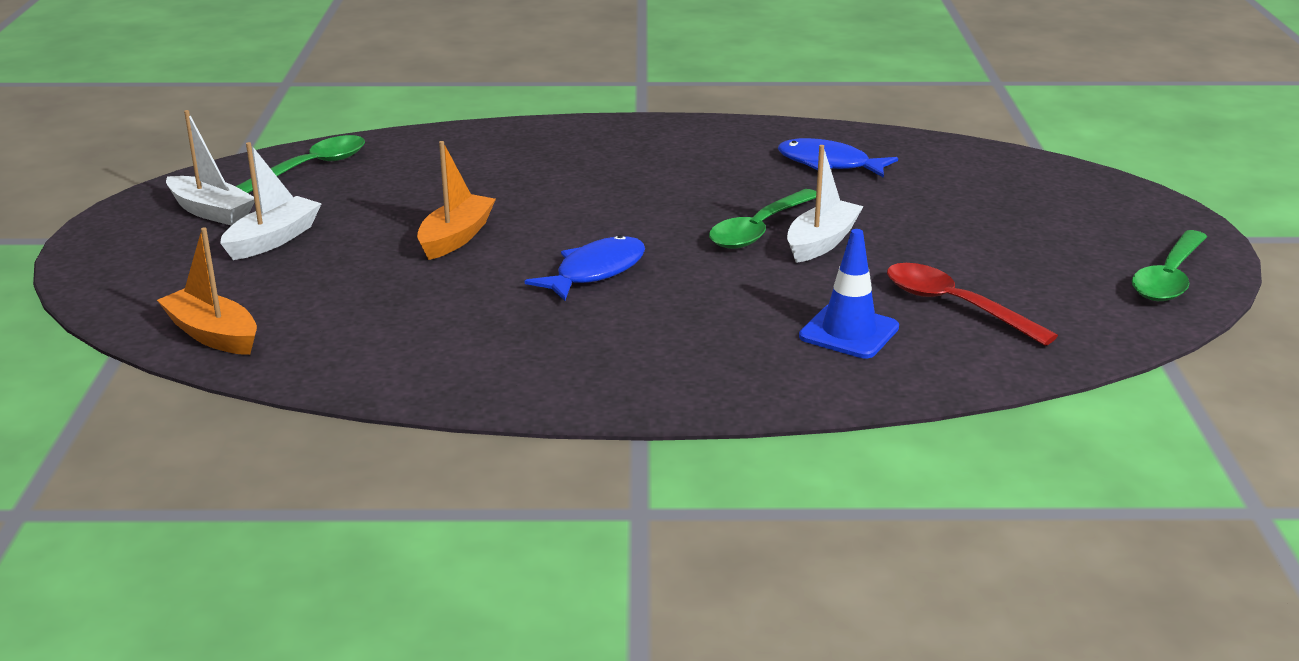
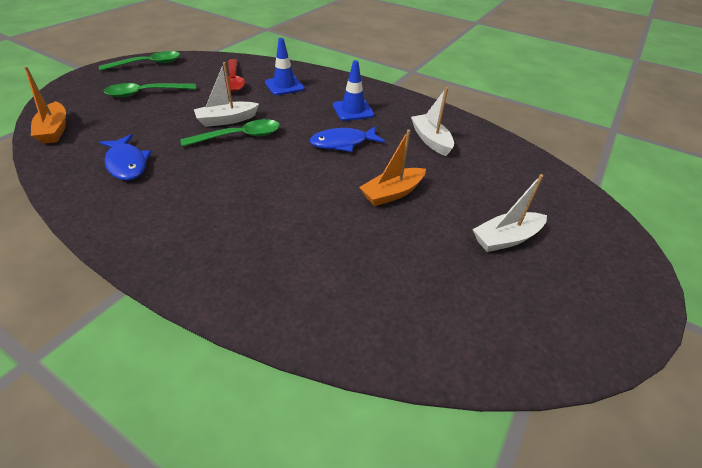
camera: 150 degrees left, 15 degrees up
orange boat [157,227,257,355] -> orange boat moved to [24,66,66,144]
white boat [166,110,255,225] -> white boat moved to [411,87,454,156]
green spoon [235,135,365,193] -> green spoon moved to [104,83,196,98]
none -> blue traffic cone [333,60,374,121]

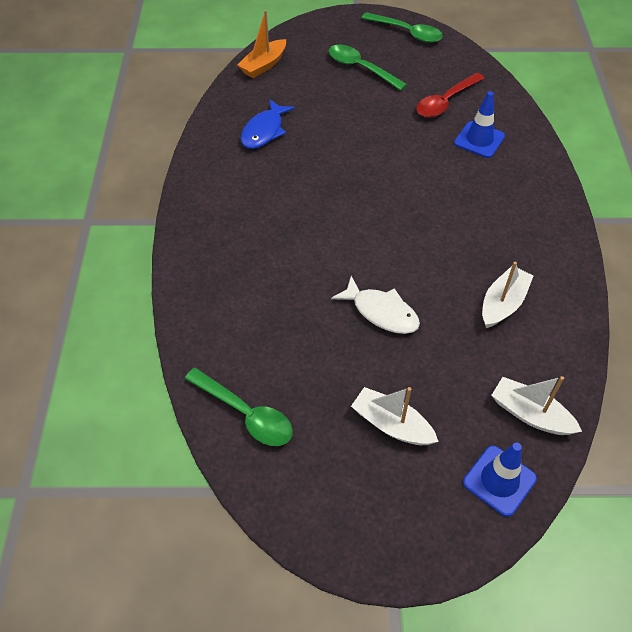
camera: 60 degrees right, 10 degrees up
green spoon [180,119,280,147] -> green spoon moved to [185,368,293,446]
white boat [194,62,259,127] -> white boat moved to [491,376,582,435]
blue fish [310,126,385,152] -> none
blue traffic cone [333,60,374,121] -> blue traffic cone moved to [463,443,537,517]
orange boat [359,130,426,206] -> white fish [331,276,420,334]

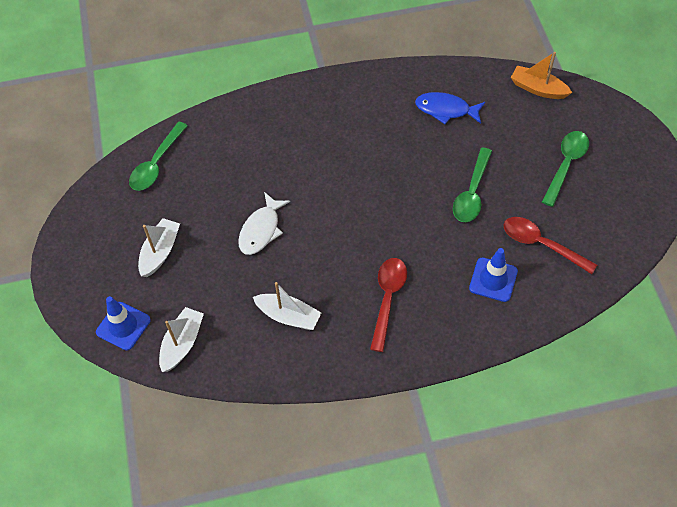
camera: 80 degrees right, 5 degrees up
green spoon [361,12,443,43] -> green spoon moved to [453,148,492,222]
none -> red spoon [370,258,407,352]

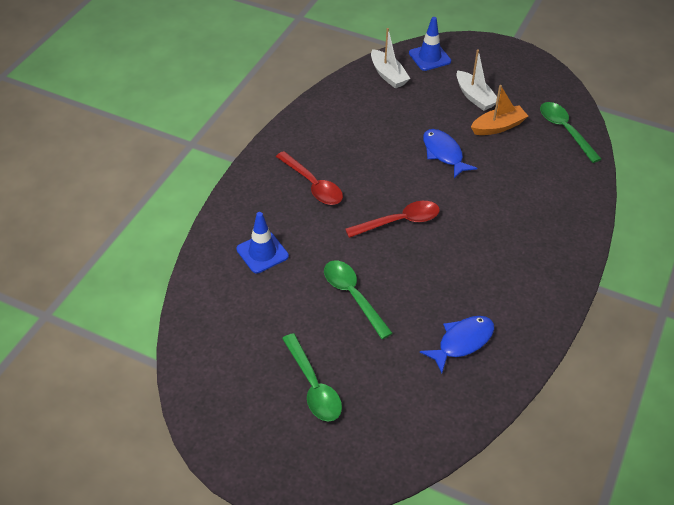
camera: 125 degrees right, 10 degrees down
white fish [238,192,290,255] -> blue fish [423,129,477,178]
white boat [253,282,321,330] -> none
red spoon [504,217,597,274] -> red spoon moved to [345,201,440,238]
orange boat [511,52,572,99] -> orange boat moved to [471,85,528,135]

